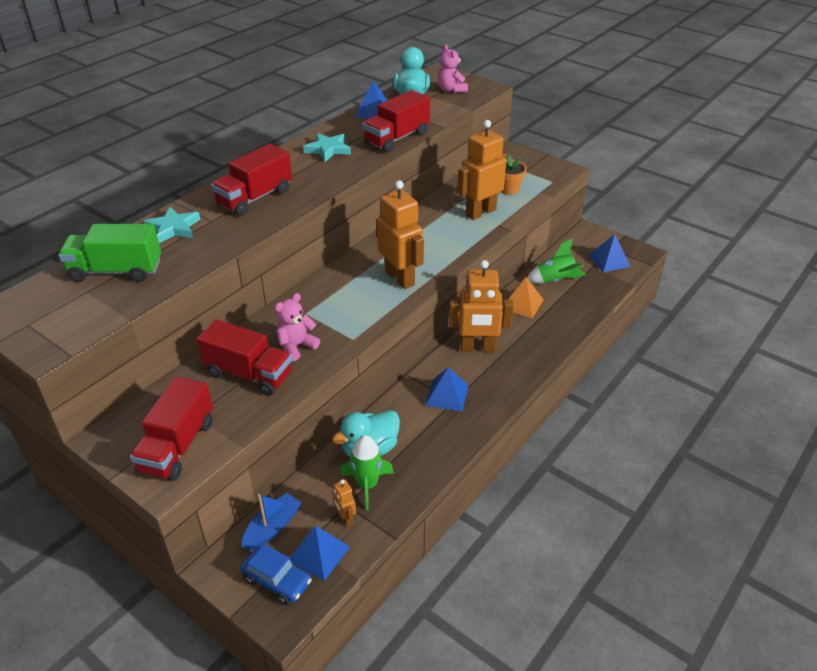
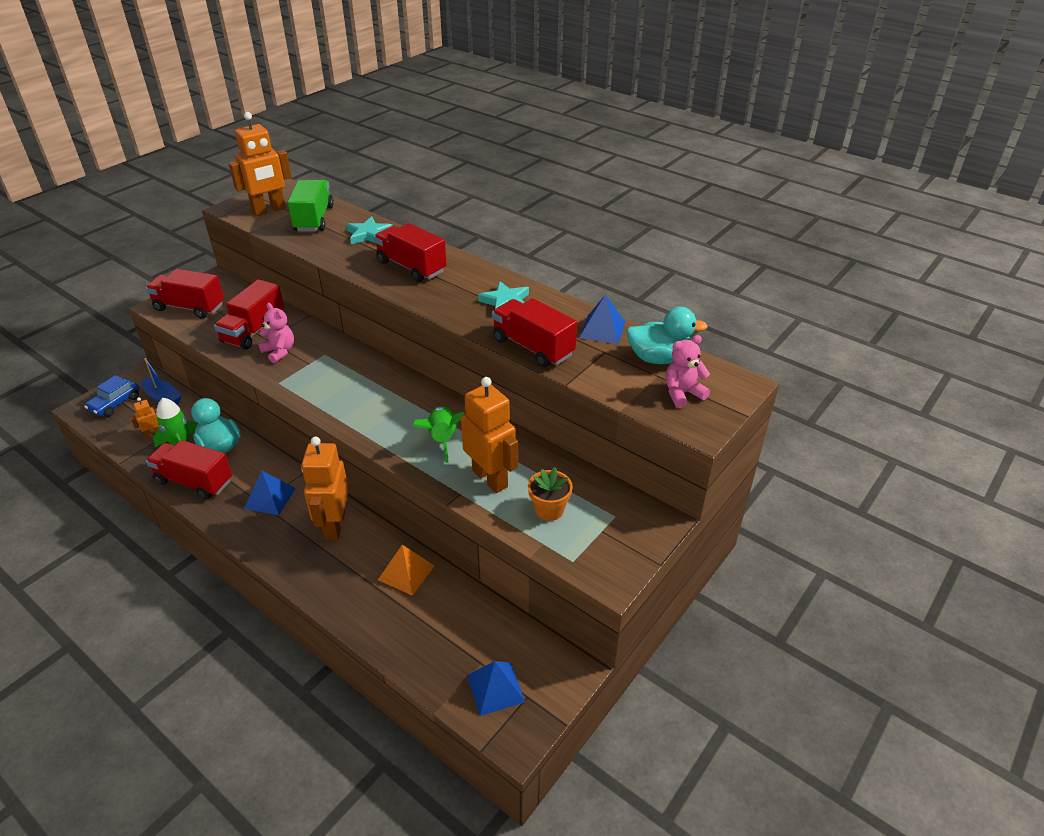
camera: 90 degrees right, 0 degrees up
blue pyramid [289,525,350,581] -> none
orange robot [377,180,424,289] -> orange robot moved to [229,112,292,216]
green rocket [527,238,586,284] -> green rocket moved to [413,406,464,463]
none -> red truck [146,440,232,500]

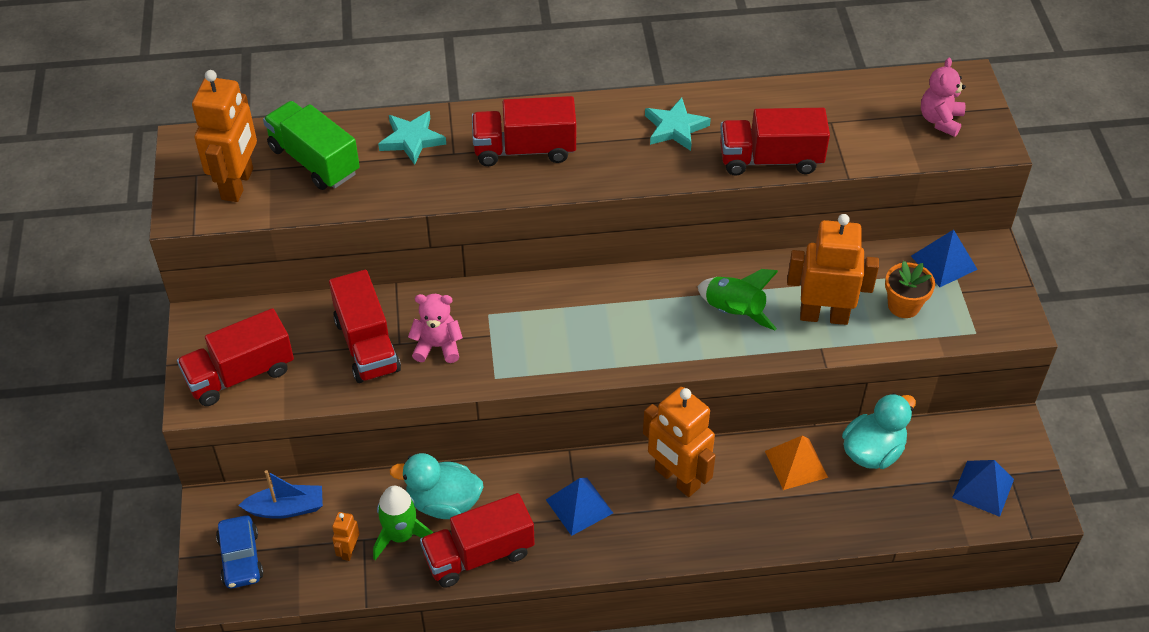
camera: 45 degrees left, 10 degrees up
blue pyramid [579,294,625,344] -> blue pyramid moved to [911,229,978,287]
turquoise duck [626,307,708,364] -> turquoise duck moved to [842,393,916,469]

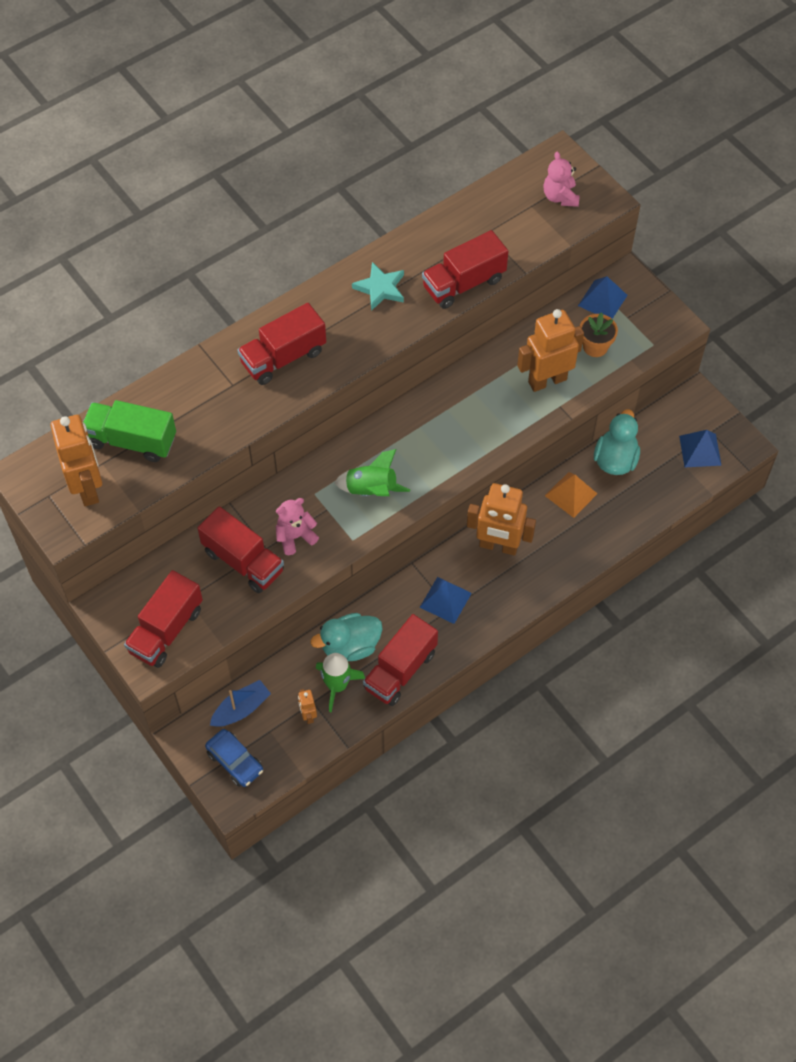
camera: 30 degrees left, 10 degrees up
turquoise star [378,111,446,165] -> none
green rocket [697,269,778,330] -> green rocket moved to [334,449,410,496]

